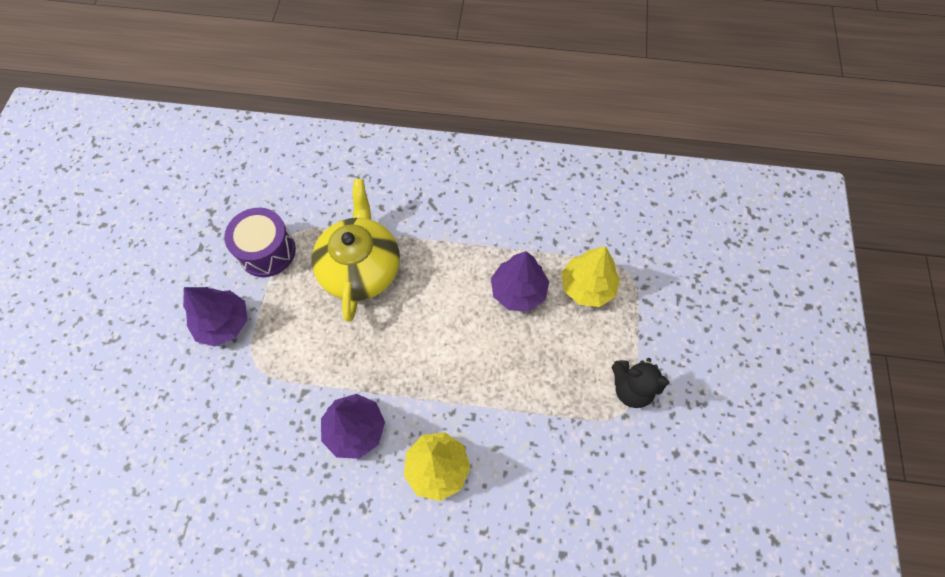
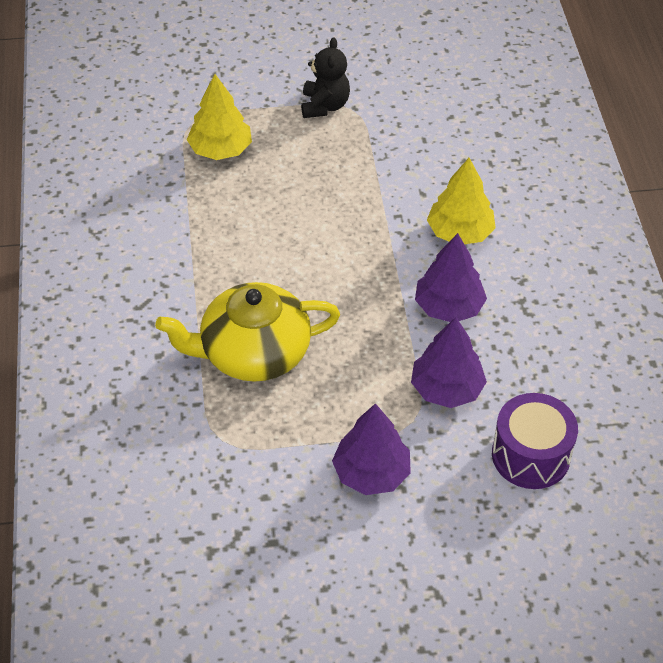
camera: 105 degrees left, 15 degrees down
purple drum [224,208,296,277] -> purple drum moved to [492,393,578,489]
purple tree [491,251,549,312] -> purple tree moved to [411,317,487,408]

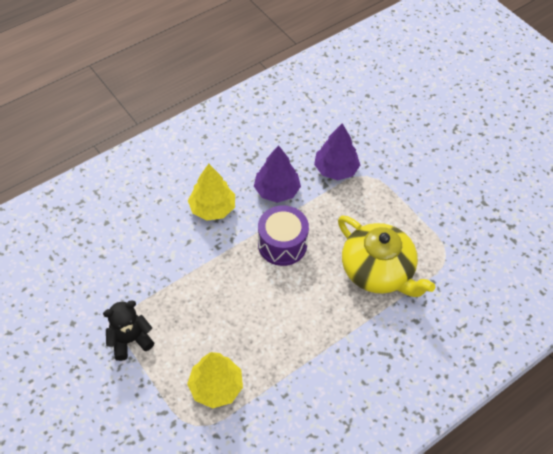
camera: 120 degrees left, 5 degrees up
purple tree [332,403,411,495] -> none
purple drum [492,393,578,489] -> purple drum moved to [258,205,309,266]

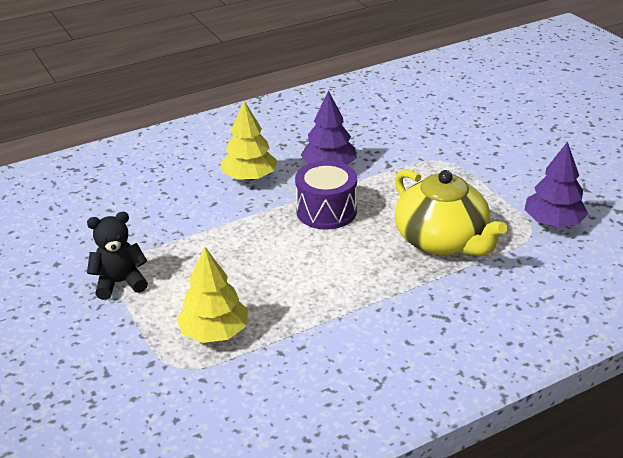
camera: 10 degrees right, 20 degrees down
purple tree [314,123,360,180] -> purple tree moved to [524,141,588,227]

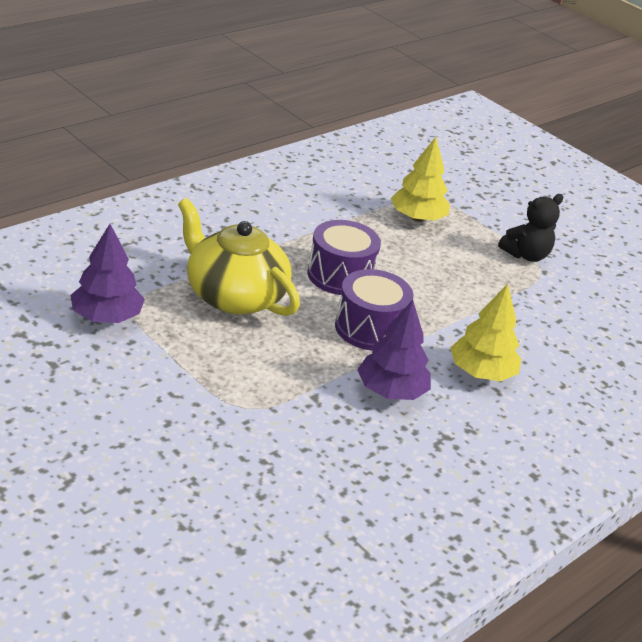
camera: 160 degrees right, 0 degrees up
none -> purple drum [307,220,381,295]

